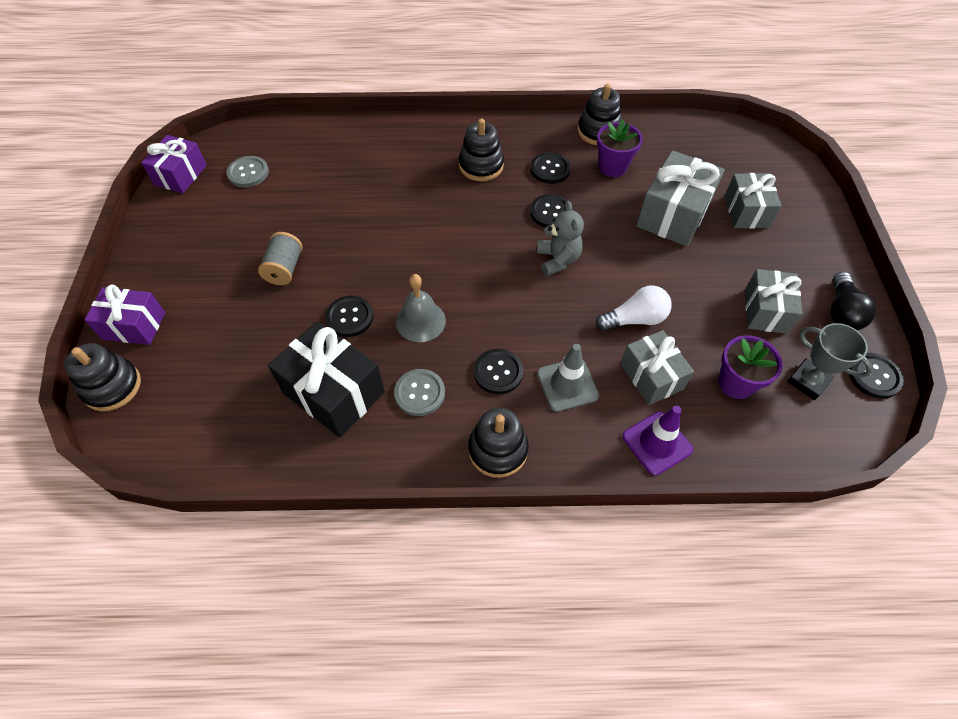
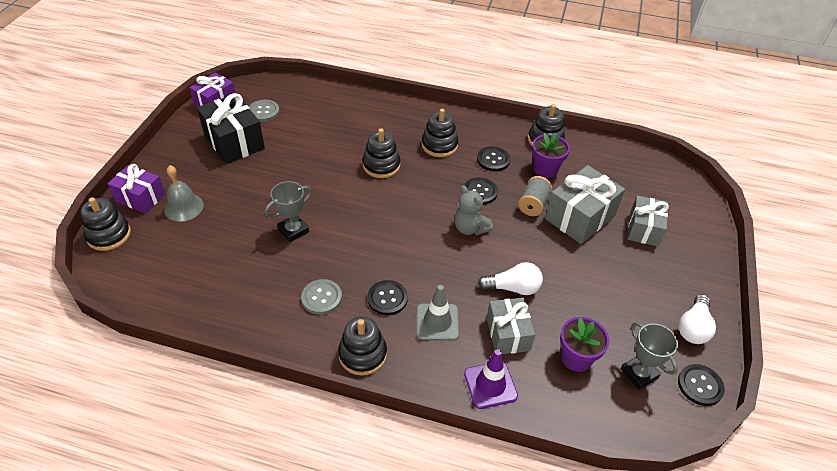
camera: 15 degrees right, 10 degrees down
grey spool [258,232,303,285] -> grey spool moved to [518,176,552,216]
black gift [268,321,385,438] -> black gift moved to [197,93,265,164]
black button [325,296,374,337] -> grey trophy [265,181,312,242]
grey bell [396,274,446,342] -> grey bell moved to [164,165,204,221]
grey teddy bear [537,201,584,276] -> grey teddy bear turned 135 degrees clockwise [454,185,493,235]
grey gift [745,269,803,334] -> none
black light bulb [830,272,876,330] -> white light bulb [679,294,716,344]
none -> black stacking toy [363,128,400,178]

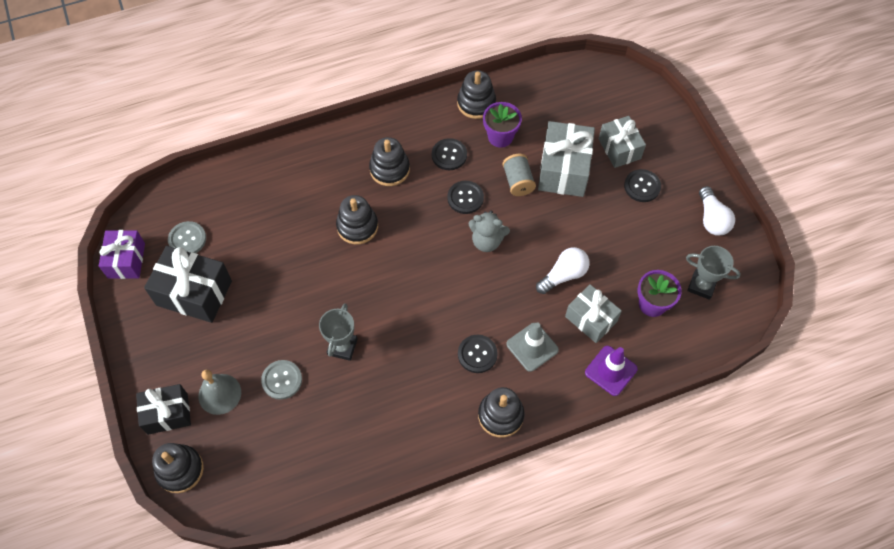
camera: 35 degrees left, 15 degrees up
purple gift [108,164,165,213] -> black gift [136,384,191,435]
grey button [301,279,342,315] -> grey button moved to [261,360,302,400]
black button [678,364,725,406] -> black button moved to [624,169,661,202]

